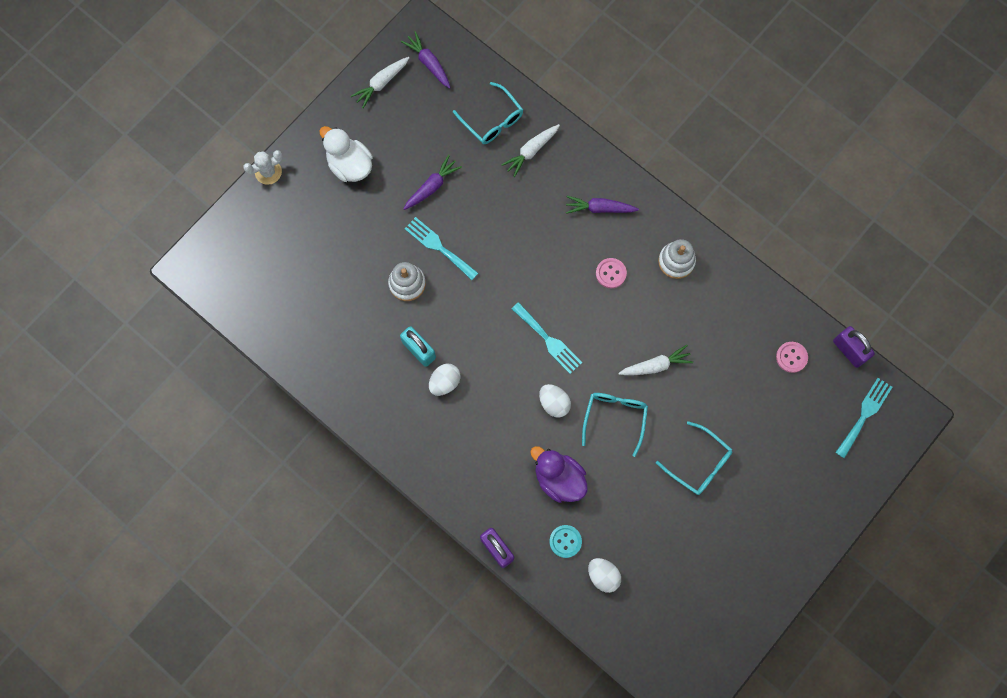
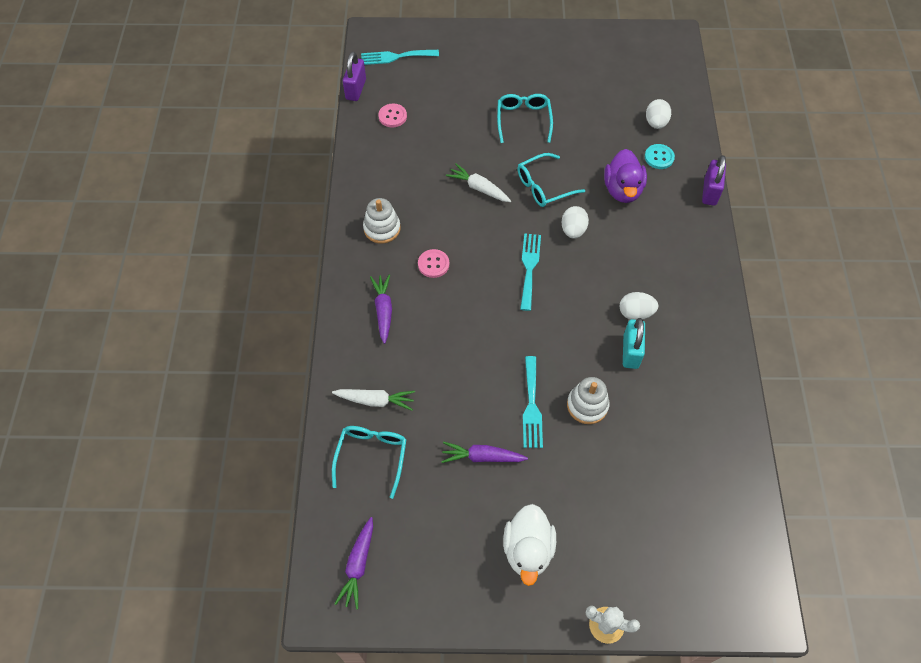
camera: 130 degrees left, 15 degrees down
white carrot [351,57,409,108] -> none
purple carrot [566,196,639,214] -> purple carrot turned 150 degrees counterclockwise [370,274,392,344]

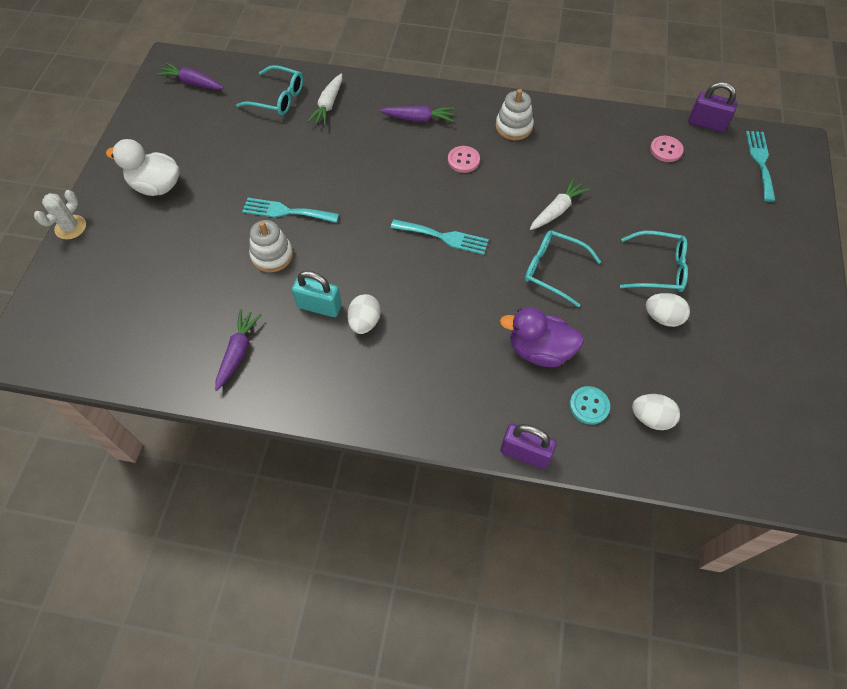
camera: 100 degrees right, 0 degrees up
purple carrot [441,442,528,463] -> purple carrot moved to [215,309,262,391]
turquoise glasses [517,153,585,207] -> turquoise glasses turned 45 degrees counterclockwise [525,230,601,307]
white egg [561,206,589,239] -> white egg moved to [646,293,690,327]

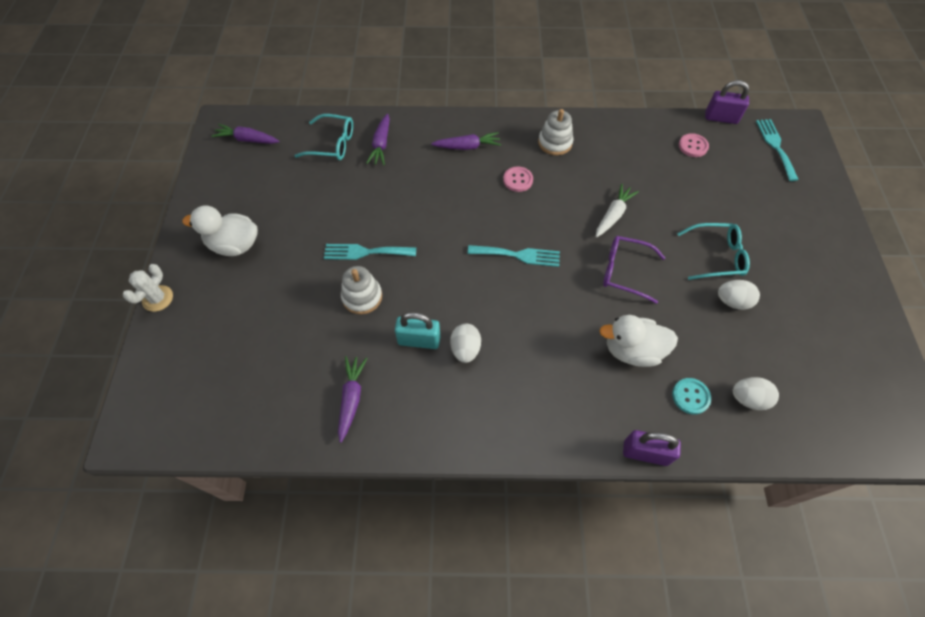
camera: 10 degrees left, 0 degrees up
white carrot [307,73,342,126] -> purple carrot [366,114,390,165]
purple duck [500,307,584,367] -> white duck [599,315,678,367]
turquoise glasses [525,230,601,307] -> purple glasses [603,236,665,304]

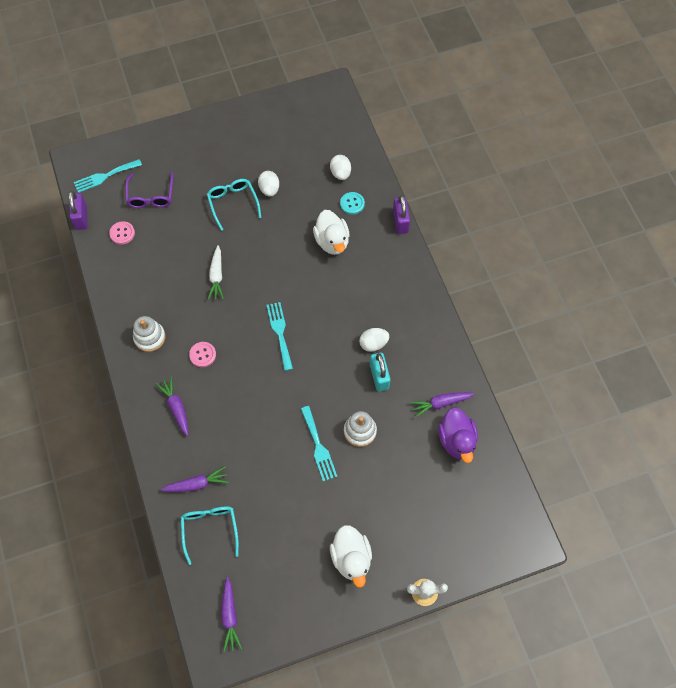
camera: 110 degrees left, 5 degrees up
white carrot [595,183,639,238] -> white carrot turned 105 degrees counterclockwise [208,245,224,300]
purple glasses [603,236,665,304] -> purple glasses moved to [126,172,173,208]
none -> purple duck [438,407,478,463]

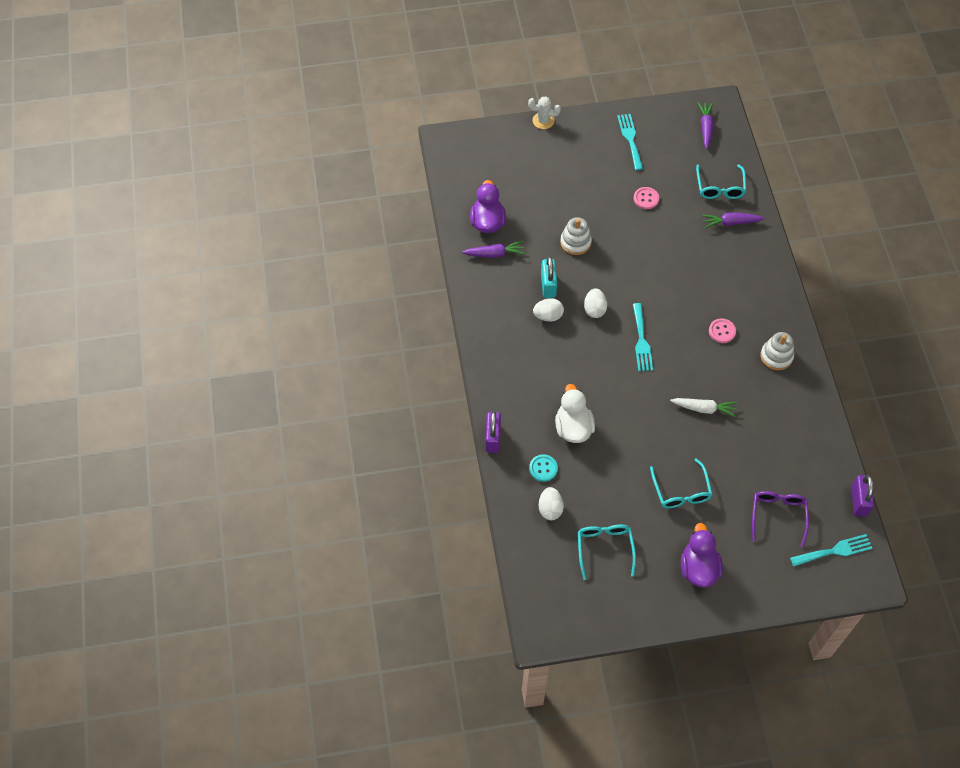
camera: 170 degrees left, 5 degrees down
pink button [109,221,135,245] -> pink button moved to [634,187,659,209]
purple carrot [156,377,188,436] -> none
white carrot [208,245,224,300] -> white carrot turned 90 degrees clockwise [670,398,737,417]
white egg [258,171,279,197] -> white egg moved to [584,288,607,318]
turquoise fork [301,406,337,481] -> turquoise fork moved to [617,114,643,170]
white duck [330,525,372,588] -> none
none -> turquoise glasses [578,525,636,580]
none -> purple duck [681,523,723,588]

